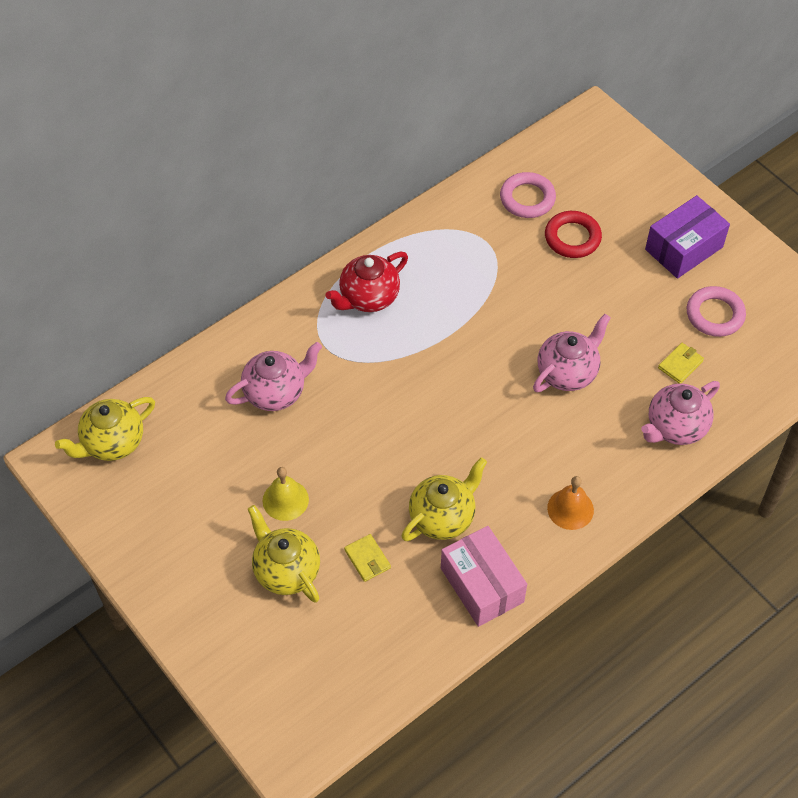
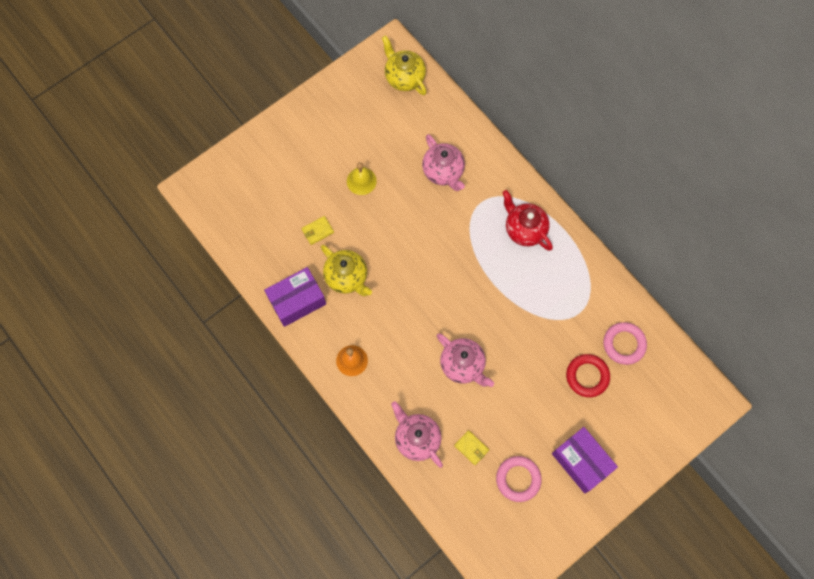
camera: 90 degrees right, 15 degrees up
yellow teapot [248,505,320,603] -> none
pink box [441,526,527,627] -> purple box [264,267,326,327]

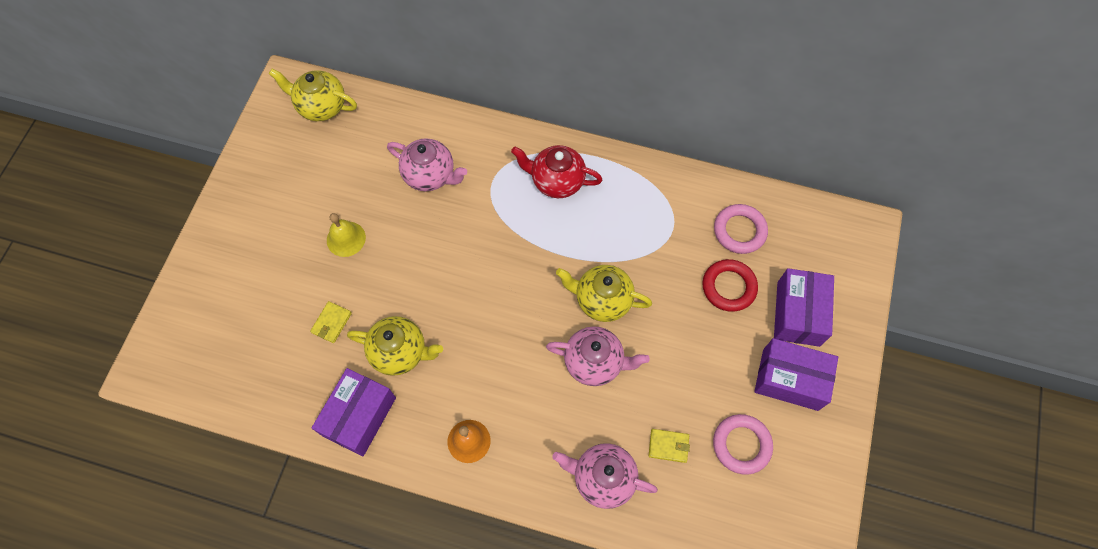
camera: 35 degrees left, 5 degrees down
none -> yellow teapot [556,265,652,322]
none -> purple box [774,268,834,347]

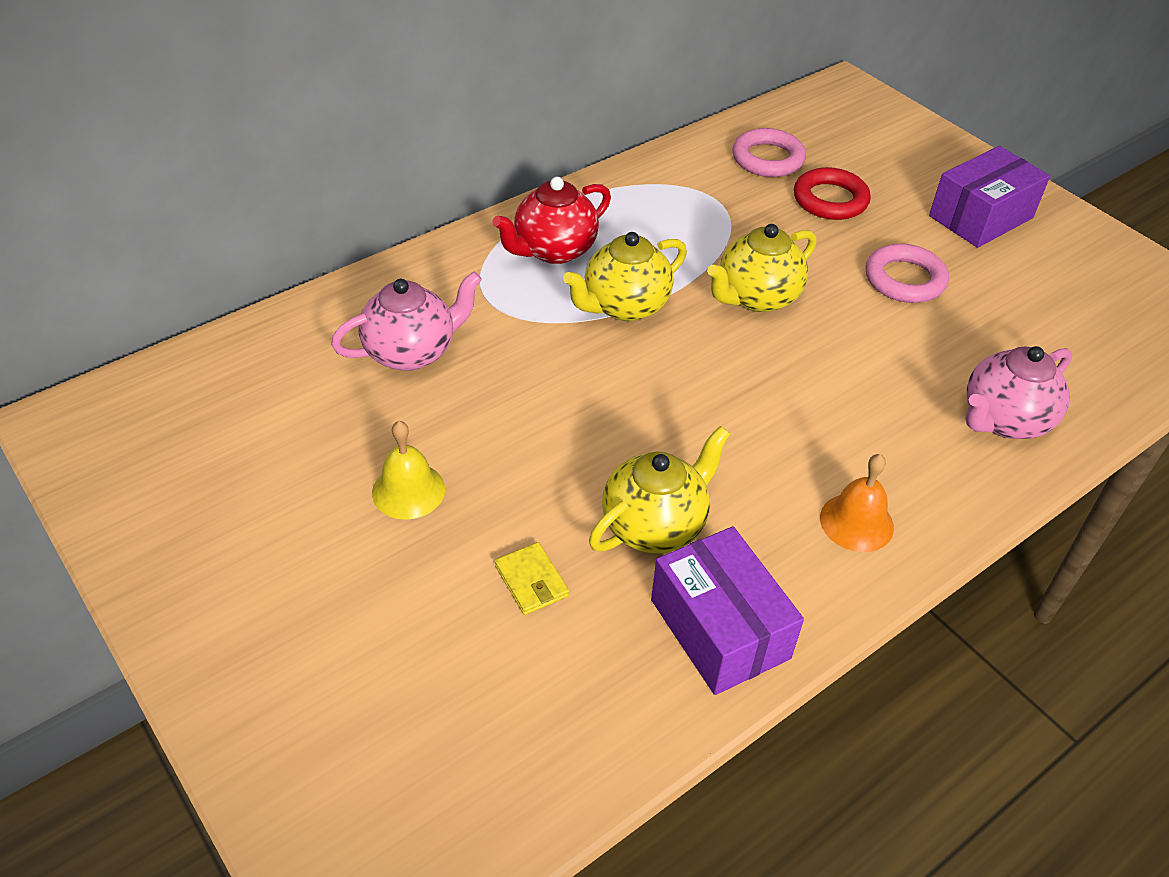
camera: 55 degrees left, 20 degrees down
yellow teapot [269,69,357,121] -> yellow teapot moved to [563,232,687,321]
pink teapot [546,326,650,386] -> none
yellow wallet [649,429,690,463] -> none
pink ring [713,414,773,475] -> pink ring moved to [865,244,949,303]
purple box [774,268,834,347] -> none

